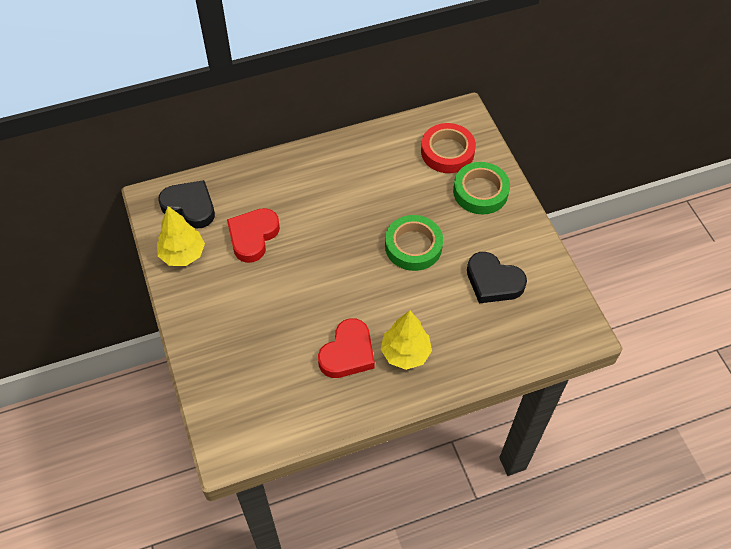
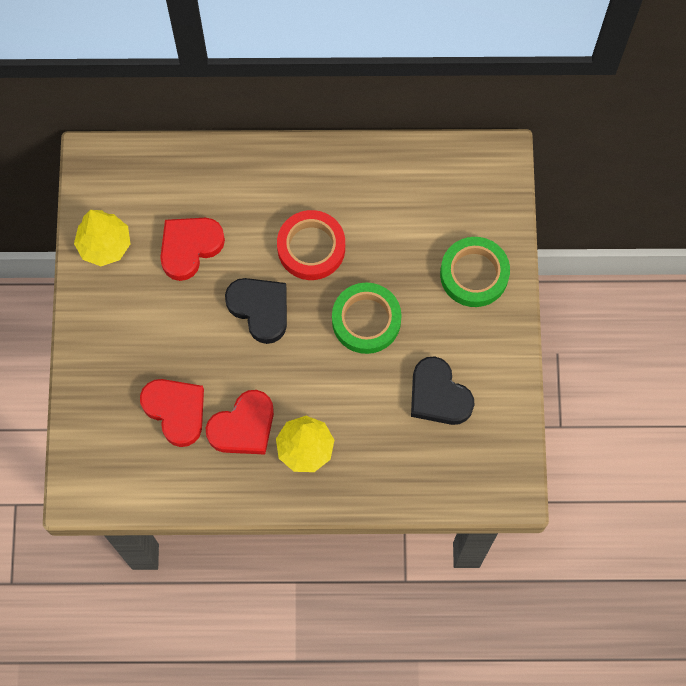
camera: 20 degrees right, 15 degrees up
black heart [158,180,215,229] -> black heart moved to [225,278,287,344]
red tape [421,123,476,173] -> red tape moved to [277,210,345,280]
none -> red heart [140,379,204,447]

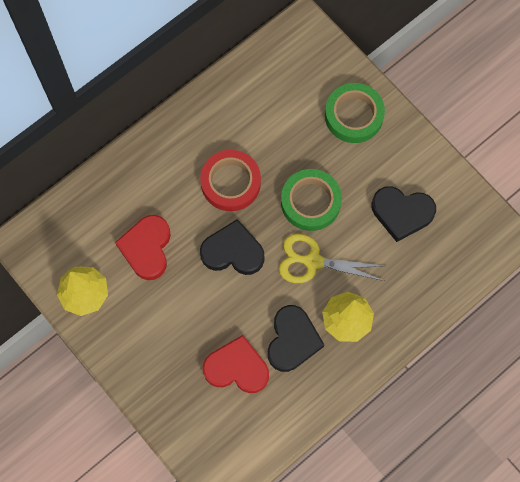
camera: 40 degrees left, 0 degrees up
red heart [206,390,274,455] -> black heart [268,305,324,372]
none -> yellow scissors [279,234,386,283]

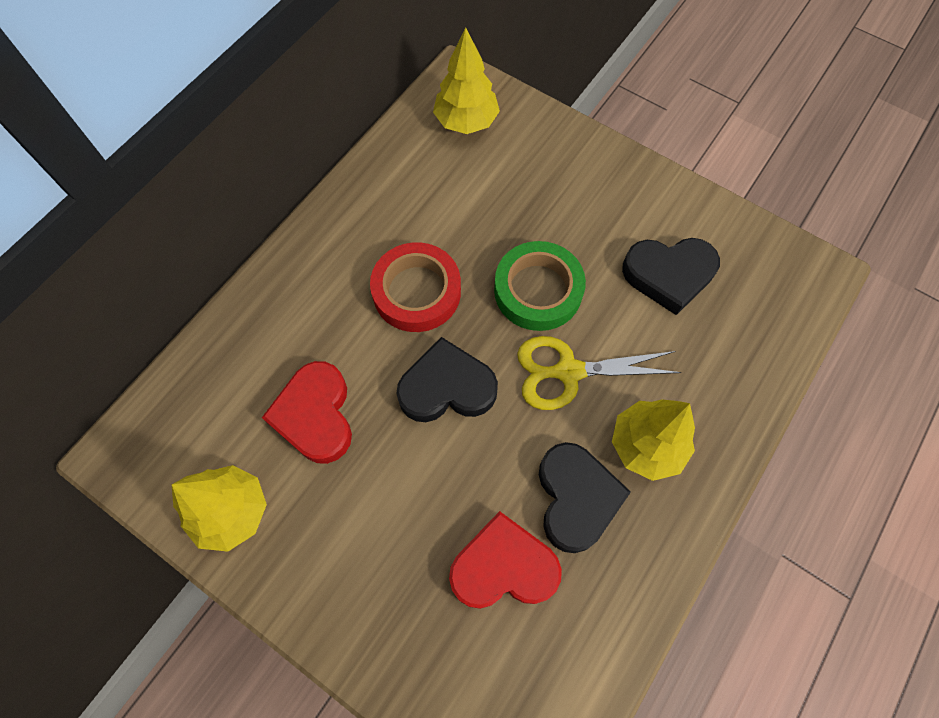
camera: 15 degrees left, 5 degrees down
green tape [325,83,385,143] -> none
none -> yellow tree [433,28,500,134]

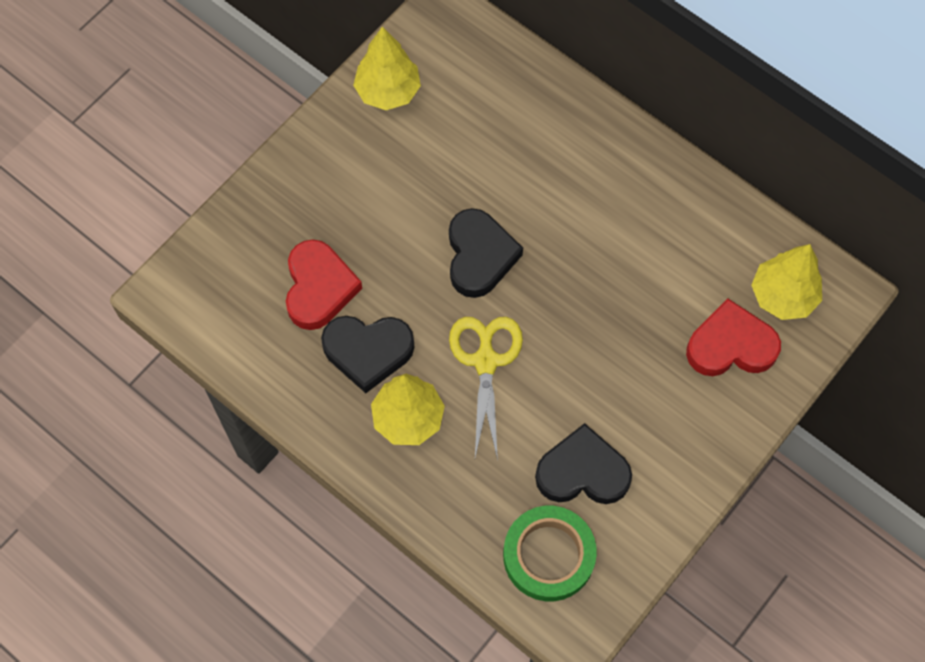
camera: 95 degrees right, 0 degrees up
red heart [262,361,352,464] -> red heart moved to [686,299,781,376]
red tape [370,242,461,332] -> none
green tape [494,241,586,331] -> green tape moved to [503,506,597,601]
black heart [622,238,720,315] -> black heart turned 90 degrees clockwise [535,423,632,504]

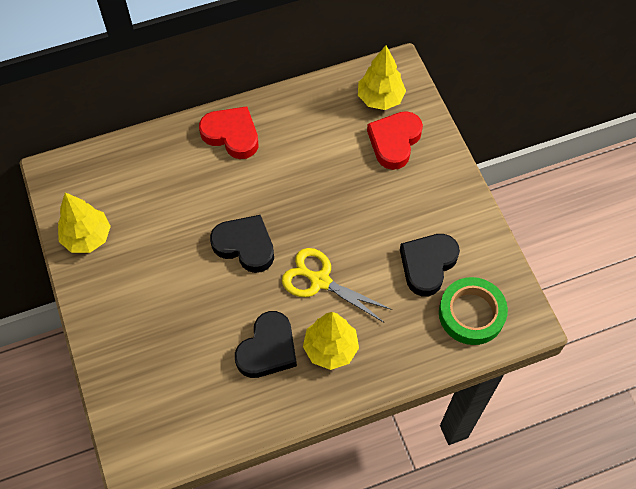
camera: 60 degrees left, 5 degrees down
red heart [286,240,362,330] -> red heart moved to [199,106,258,159]

